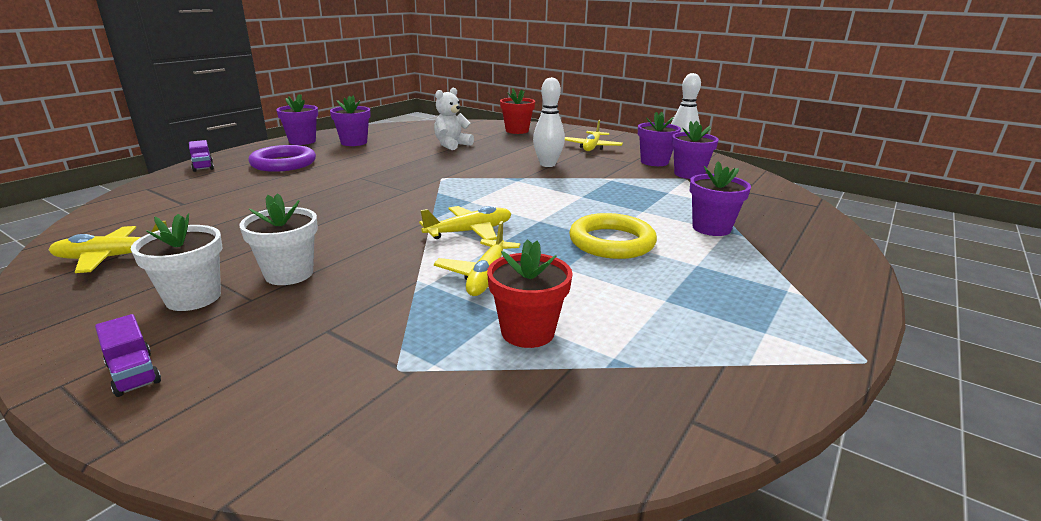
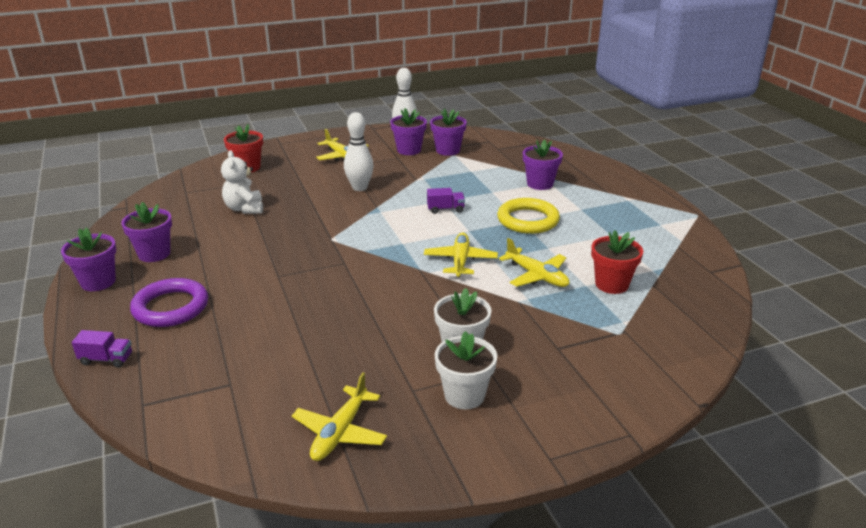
camera: 55 degrees left, 5 degrees up
purple truck [95,314,161,397] -> purple truck moved to [427,188,465,214]

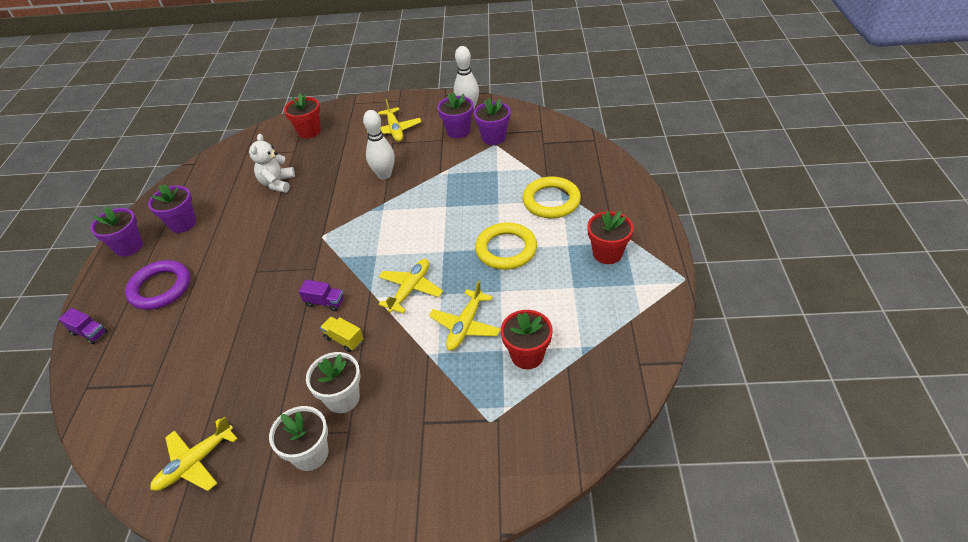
camera: 25 degrees right, 15 degrees up
purple truck [427,188,465,214] -> purple truck moved to [299,280,344,311]
yellow plane [499,238,569,287] -> yellow plane turned 45 degrees clockwise [429,280,501,351]
purple flower pot [523,139,563,190] -> yellow ring [522,176,581,218]
none -> yellow truck [320,317,364,352]
none -> red flower pot [587,211,634,264]

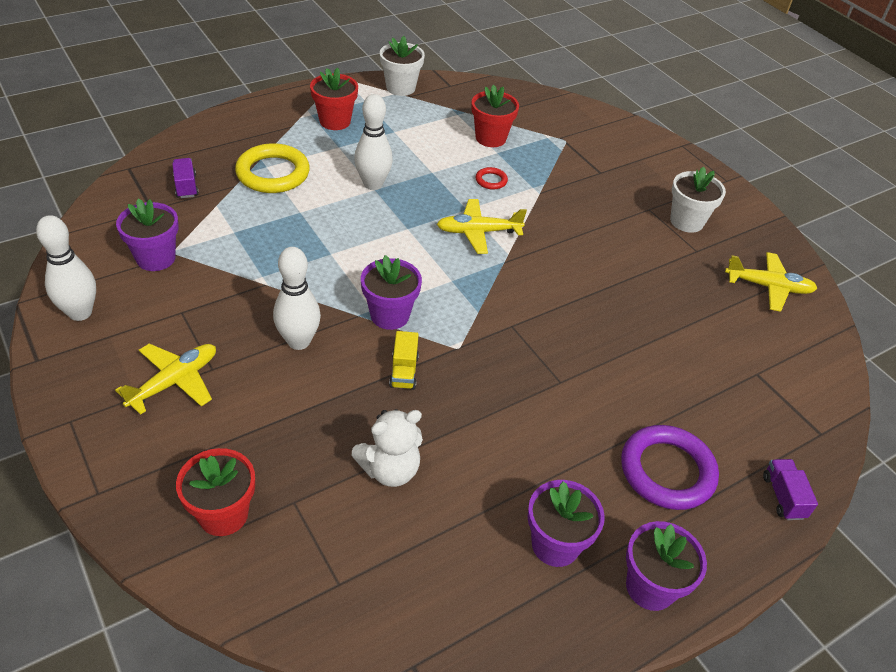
camera: 130 degrees left, 0 degrees up
purple truck [299,280,344,311] -> purple truck moved to [172,158,199,198]
white flower pot [306,352,361,413] -> white flower pot moved to [380,36,425,96]
yellow truck [320,317,364,352] -> yellow truck moved to [389,331,419,390]
yellow plane [429,280,501,351] -> red ring [476,167,508,190]
purple flower pot [437,92,473,138] -> purple flower pot moved to [361,255,422,330]
yellow ring [475,222,537,270] -> white bowling pin [354,94,393,190]

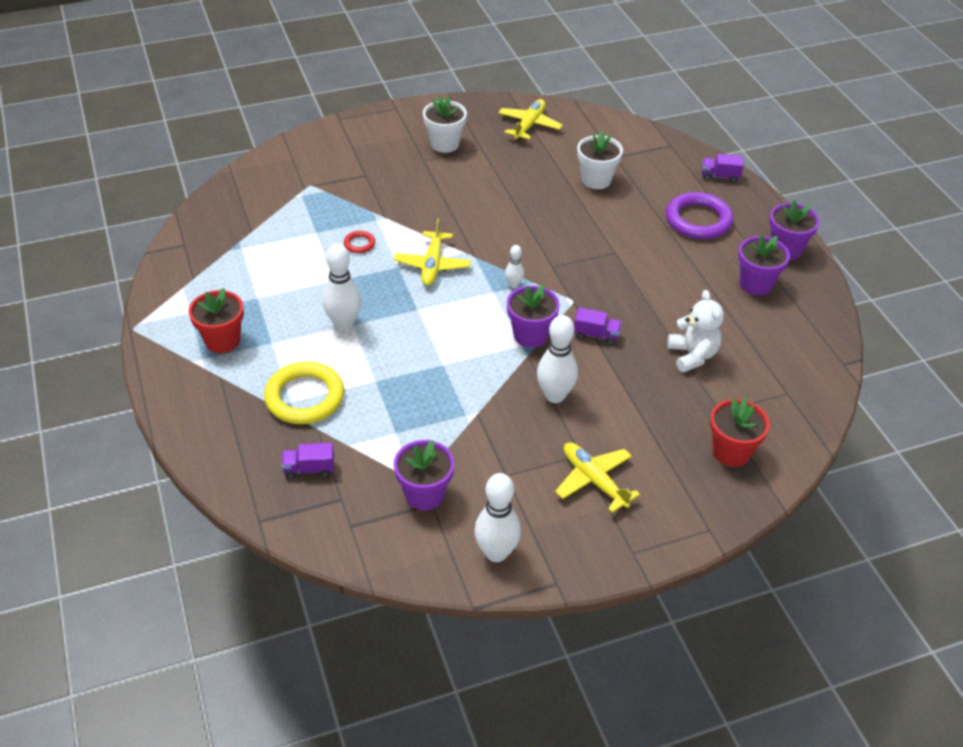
camera: 75 degrees left, 0 degrees up
white flower pot [380,36,425,96] -> white flower pot moved to [577,131,623,189]
yellow truck [389,331,419,390] -> purple truck [574,307,622,345]
red flower pot [471,85,519,147] -> none
none -> white bowling pin [505,245,524,288]

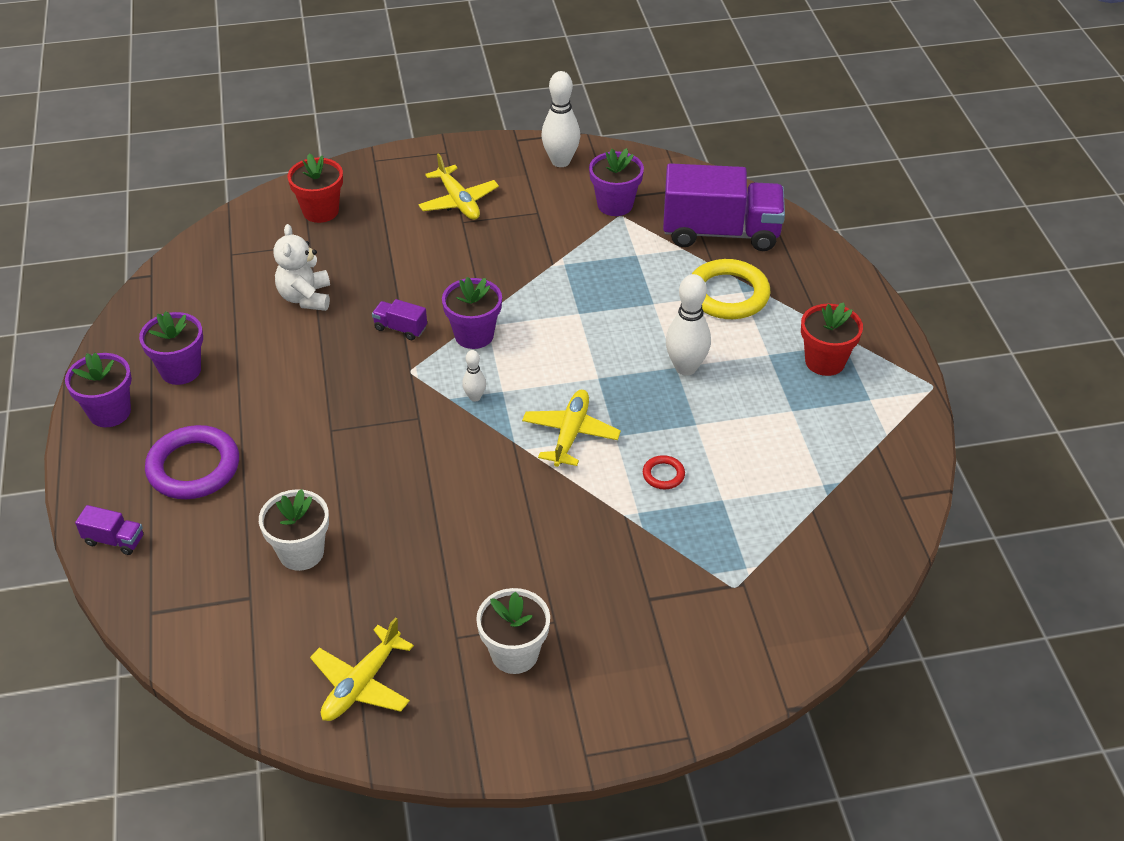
camera: 170 degrees left, 0 degrees up
purple truck [281,443,334,479] -> purple truck [663,163,785,251], size x2.44
white bowling pin [537,315,578,403] -> none

